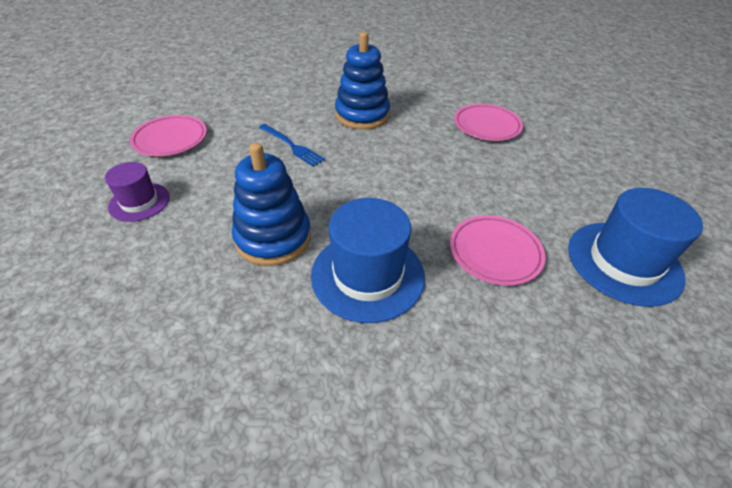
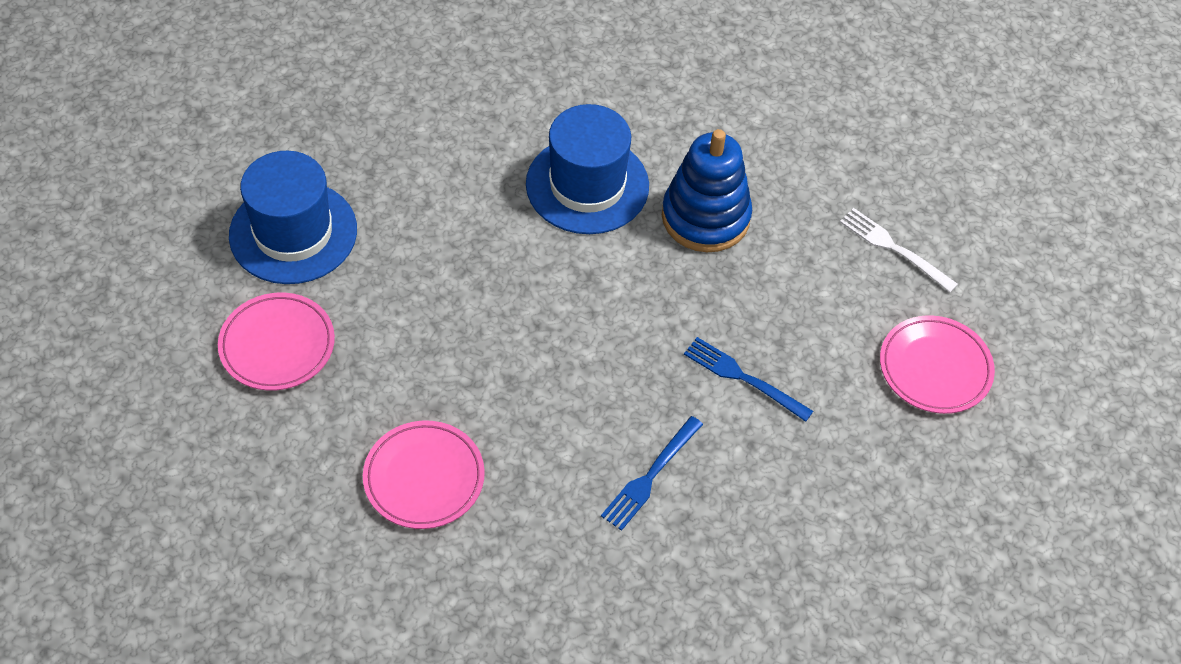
camera: 170 degrees right, 10 degrees up
purple hat [105,162,170,222] -> white fork [840,208,958,293]
blue stacking toy [335,32,390,130] -> blue fork [601,416,703,531]
pink plate [450,215,545,286] -> pink plate moved to [218,292,335,391]

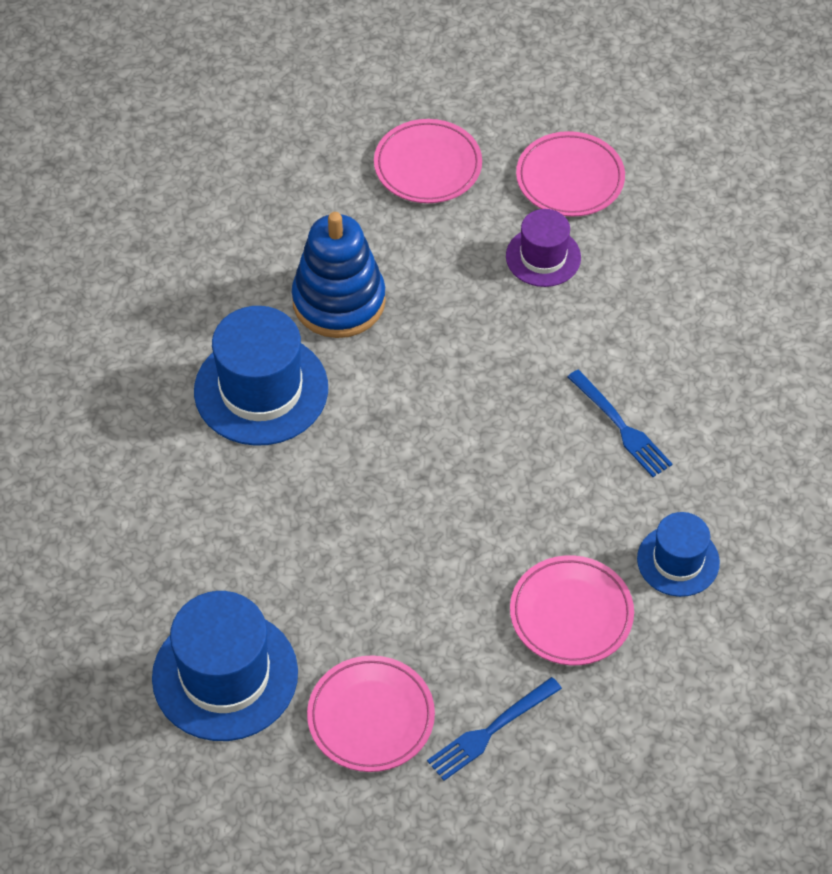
camera: 70 degrees left, 0 degrees up
blue fork [684,337,813,422] -> blue fork moved to [427,677,562,781]
white fork [840,208,958,293] -> pink plate [374,119,482,203]
none -> purple hat [506,209,581,287]
none -> blue hat [637,512,720,597]

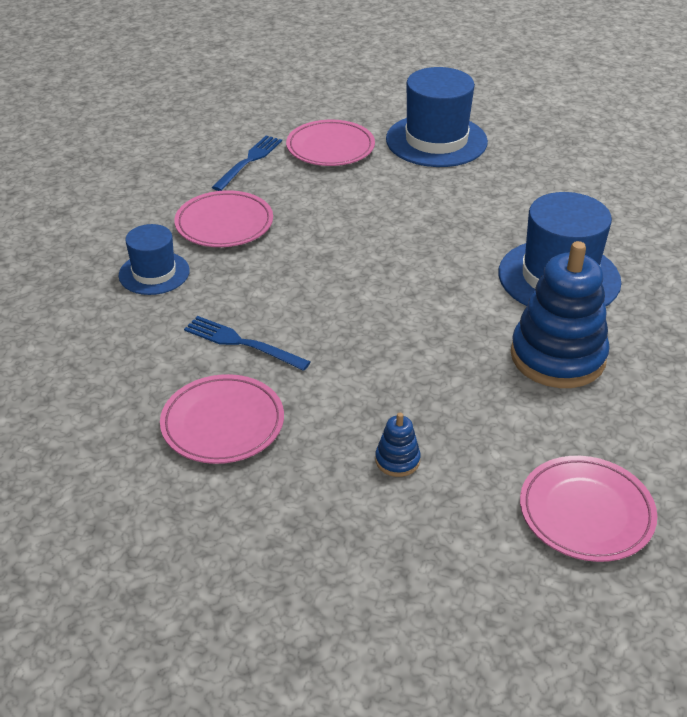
camera: 155 degrees right, 15 degrees down
purple hat [506,209,581,287] -> blue stacking toy [375,413,421,477]
pink plate [516,131,625,217] -> pink plate moved to [160,374,284,464]

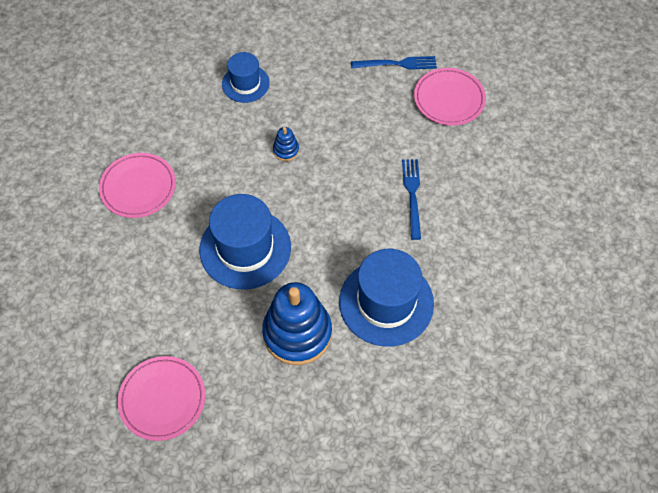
camera: 60 degrees right, 20 degrees up
pink plate [174,190,273,247] -> none
blue fork [184,316,311,371] -> blue fork moved to [402,159,421,240]
blue stacking toy [375,413,421,477] -> blue stacking toy moved to [273,127,299,161]
blue hat [386,67,488,167] -> blue hat moved to [199,194,291,290]

